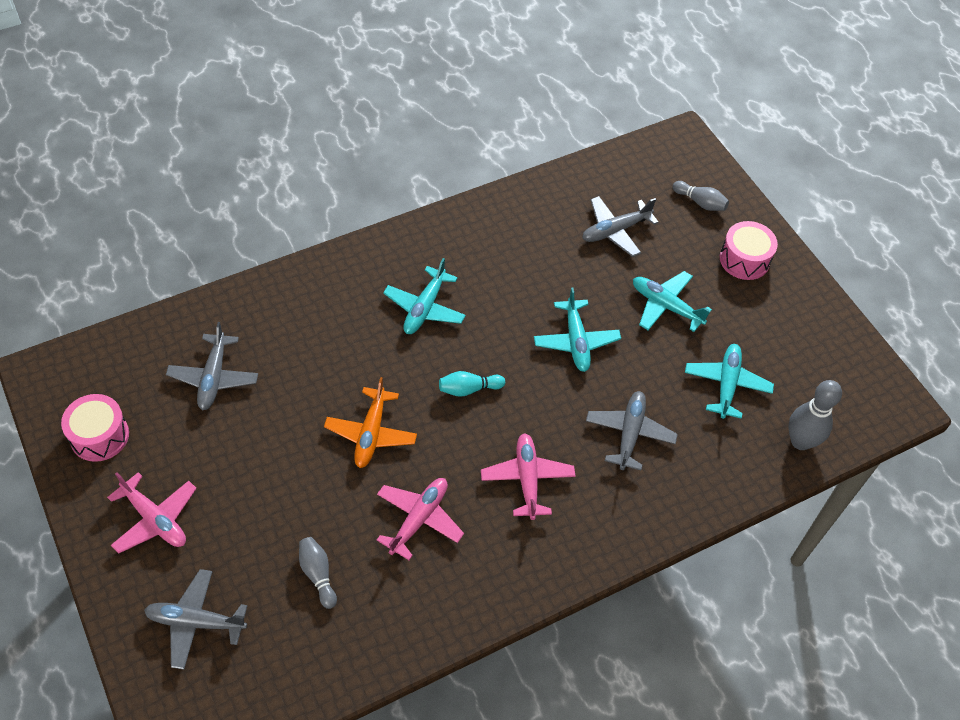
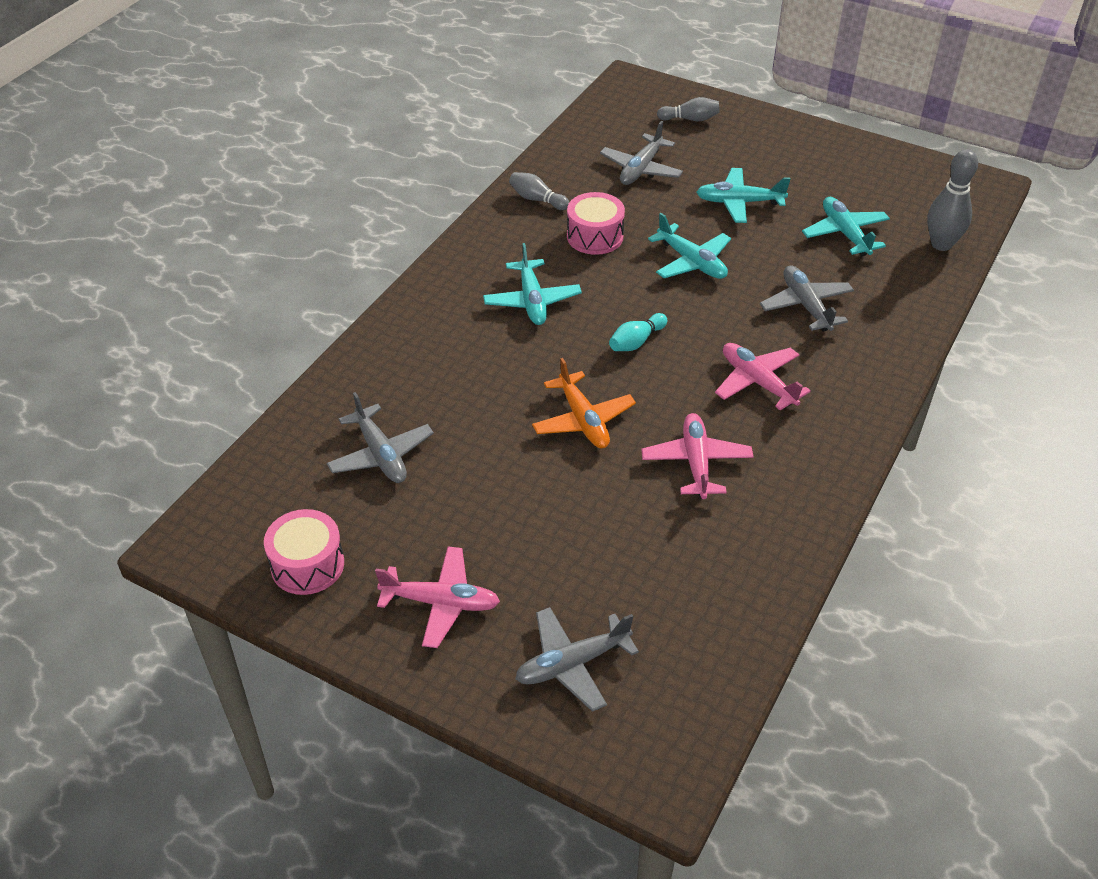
camera: 30 degrees left, 10 degrees down
grey bowling pin [299,537,337,609] -> grey bowling pin moved to [509,172,569,210]
pink drum [720,221,778,280] -> pink drum moved to [567,192,625,255]

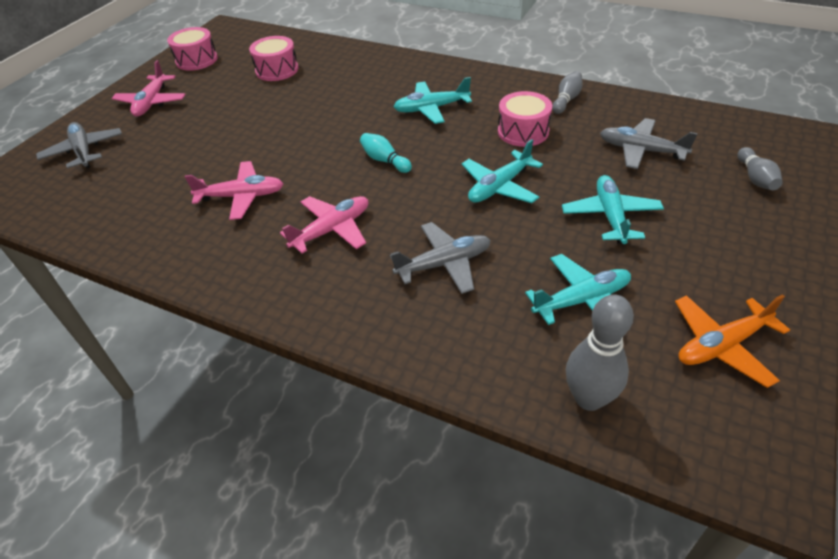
camera: 90 degrees right, 0 degrees up
grey plane [327,392,434,483] -> pink drum [249,36,298,81]
orange plane [532,358,636,449] -> orange plane moved to [675,294,790,388]

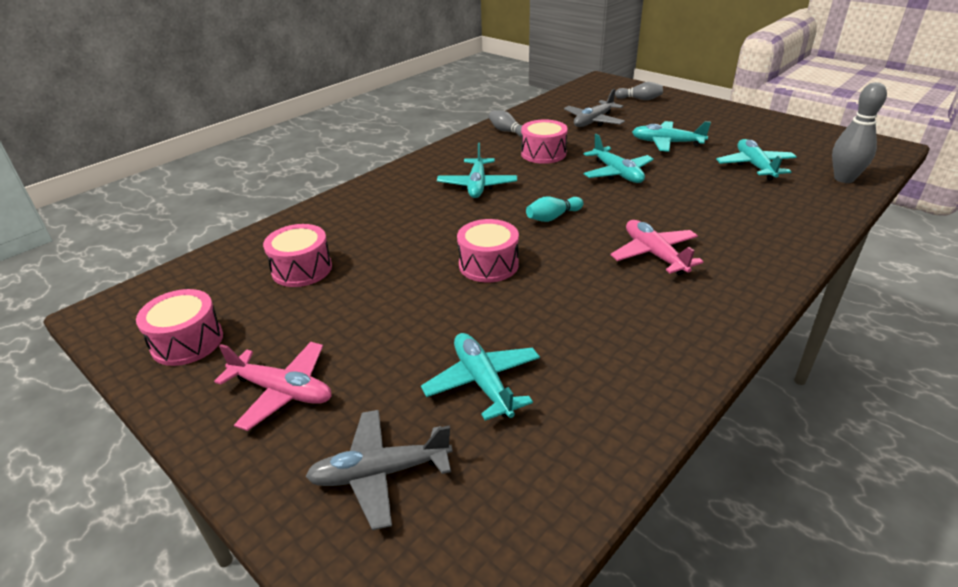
camera: 75 degrees left, 10 degrees down
pink plane [185,161,283,220] -> none
grey plane [390,222,491,294] -> none
orange plane [675,294,790,388] -> none
none -> turquoise plane [421,333,540,421]
none -> pink drum [457,219,519,283]

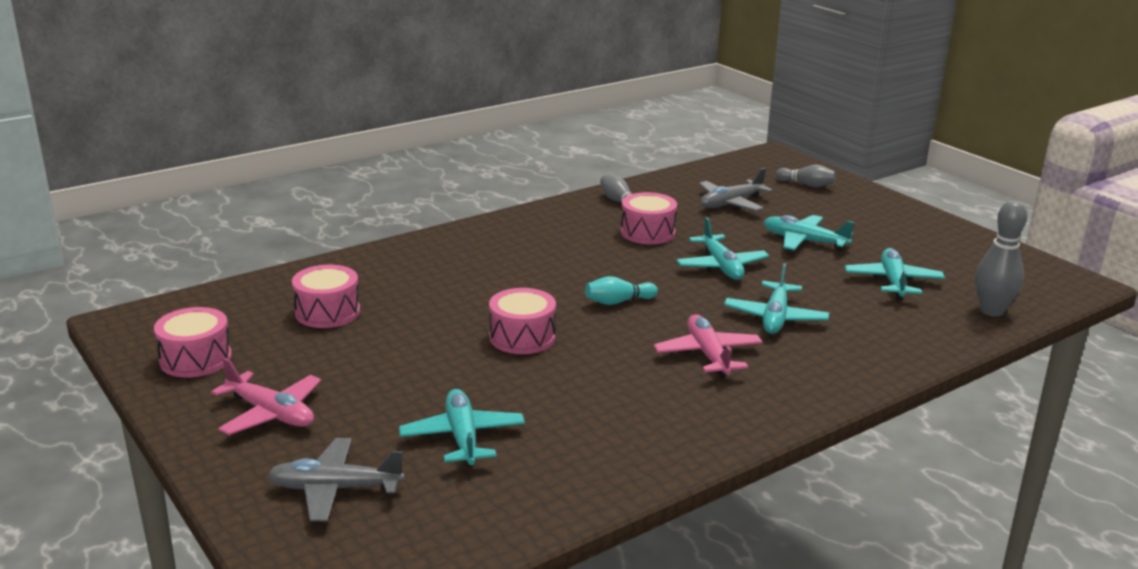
camera: 10 degrees right, 10 degrees down
turquoise plane [437,143,517,198] -> turquoise plane moved to [724,263,829,334]

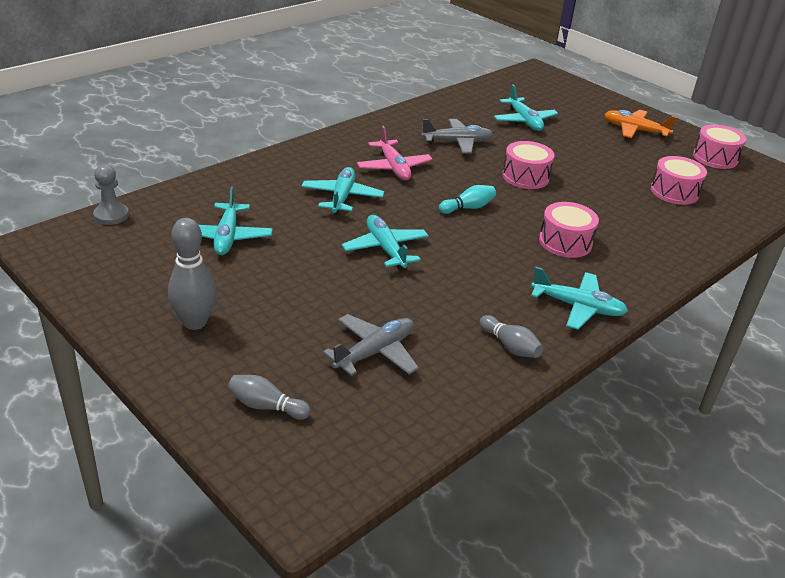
camera: 170 degrees right, 10 degrees up
pink plane [211,358,321,435] -> orange plane [604,110,677,138]
grey plane [268,438,405,521] -> grey plane moved to [421,119,493,153]
pink drum [621,192,677,244] -> pink drum moved to [539,202,599,258]
turquoise plane [764,215,854,250] -> turquoise plane moved to [531,267,628,330]
grey bowling pin [975,200,1027,317] -> grey bowling pin moved to [168,218,217,330]
none -> grey pawn [93,165,129,225]

